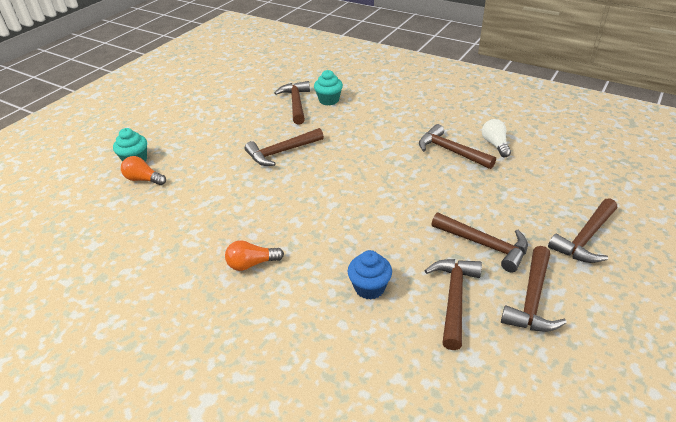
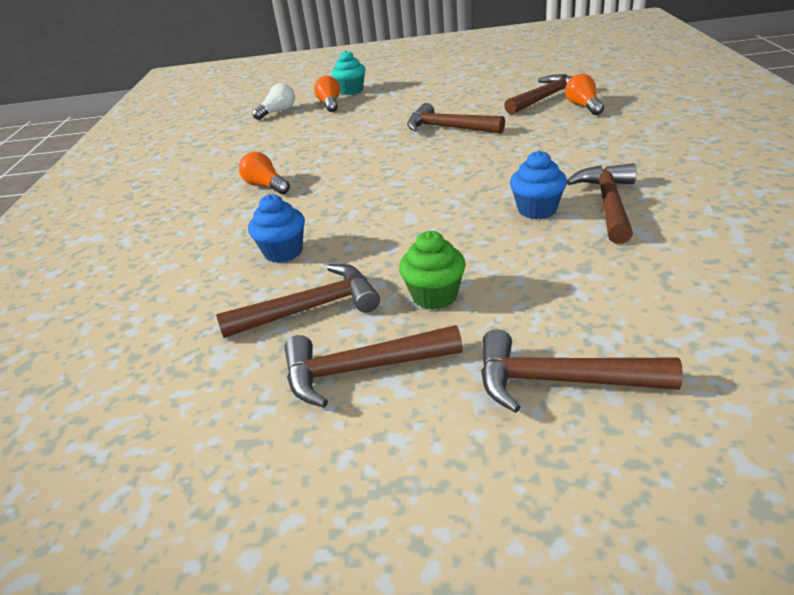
camera: 60 degrees right, 5 degrees down
turquoise cupcake [314,70,343,106] -> orange light bulb [565,74,604,115]
brown hammer [432,213,528,273] -> green cupcake [399,231,466,310]
white light bulb [482,119,511,157] -> white light bulb moved to [252,83,295,120]
none -> blue cupcake [510,150,567,219]

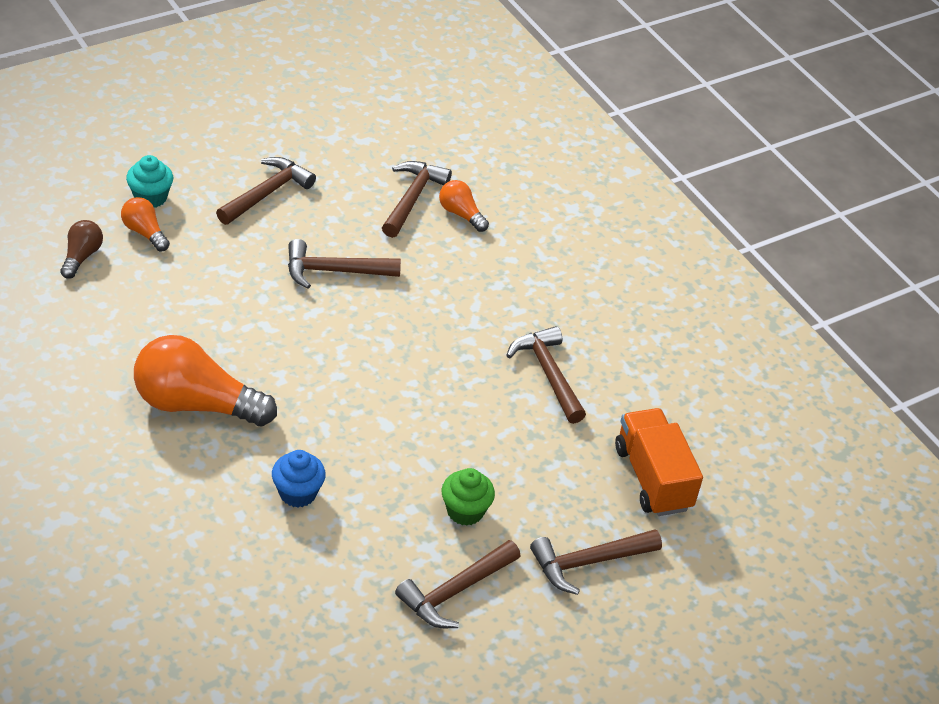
camera: 40 degrees left, 10 degrees up
brown hammer [216,264,380,338] -> brown hammer moved to [216,157,316,225]
orange light bulb [239,152,290,194] -> orange light bulb [134,335,277,426], size x2.04
white light bulb [252,83,295,120] -> brown light bulb [60,220,103,279]
blue cupcake [510,150,567,219] -> none
none -> orange truck [615,408,703,516]

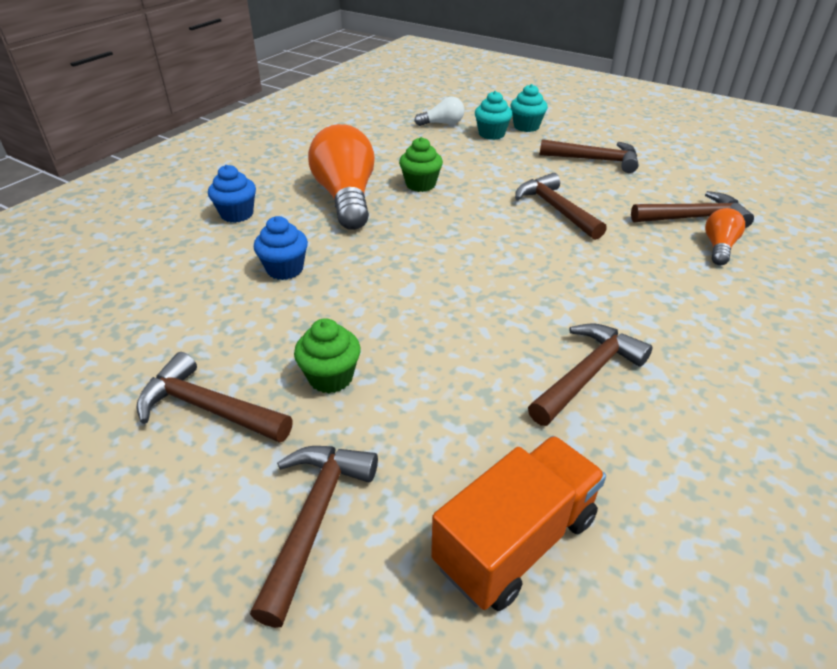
camera: 70 degrees right, 5 degrees down
brown light bulb [60,220,103,279] -> white light bulb [414,97,464,126]
orange light bulb [121,197,170,251] -> turquoise cupcake [475,91,513,140]
brown hammer [530,529,662,595] -> brown hammer turned 60 degrees clockwise [250,446,378,628]
none -> blue cupcake [208,165,256,223]
none -> green cupcake [399,137,443,192]

